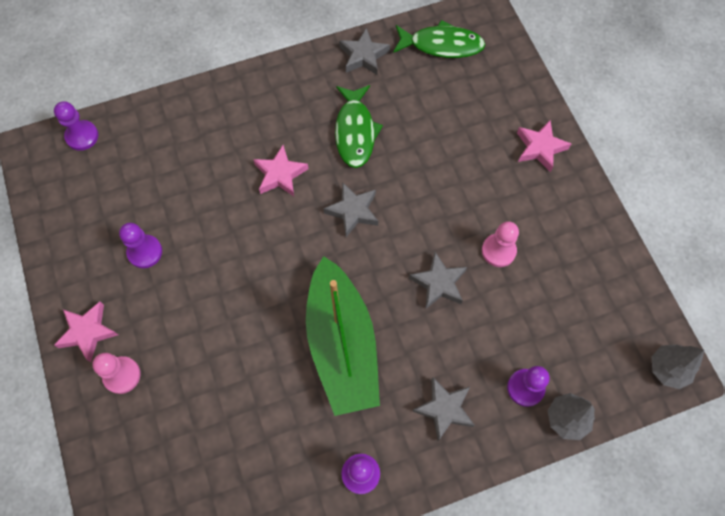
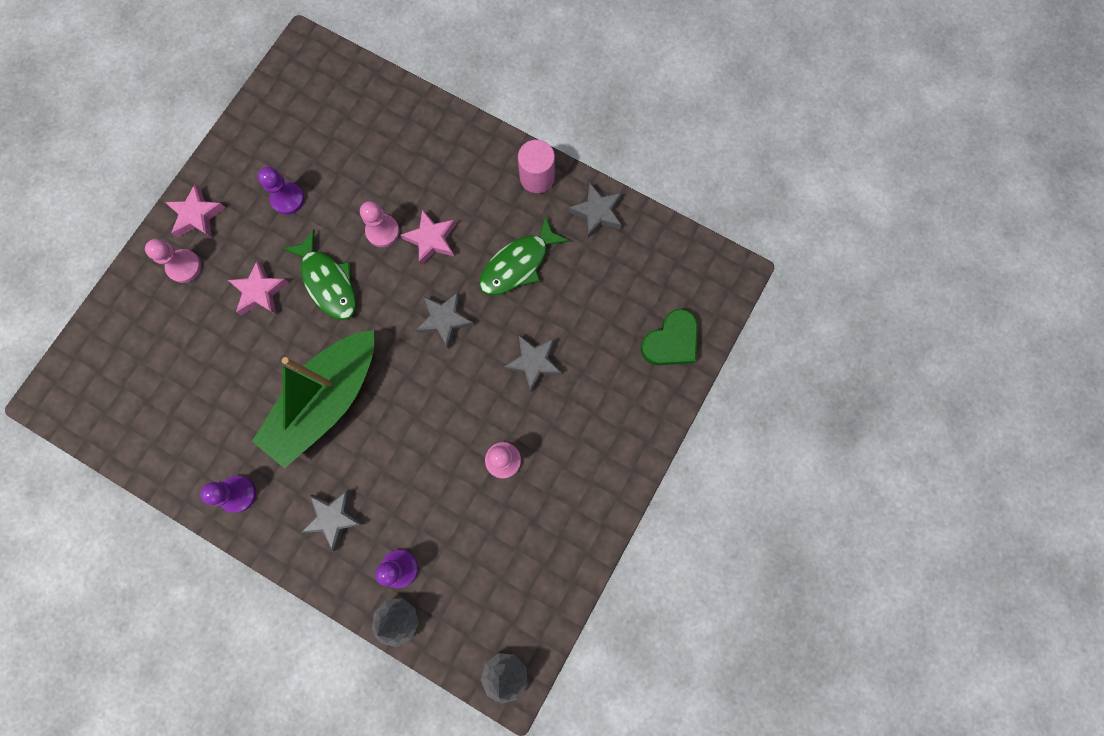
camera: 50 degrees right, 10 degrees up
purple pawn [54,101,98,151] -> none
green fish [393,20,485,58] -> green fish moved to [283,229,356,320]
grey star [409,252,467,309] -> grey star moved to [504,335,562,392]
pink star [517,120,571,172] -> pink star moved to [228,260,289,315]
none -> pink pawn [360,201,400,247]
none -> pink cylinder [518,140,555,193]
none -> green heart [641,309,698,365]

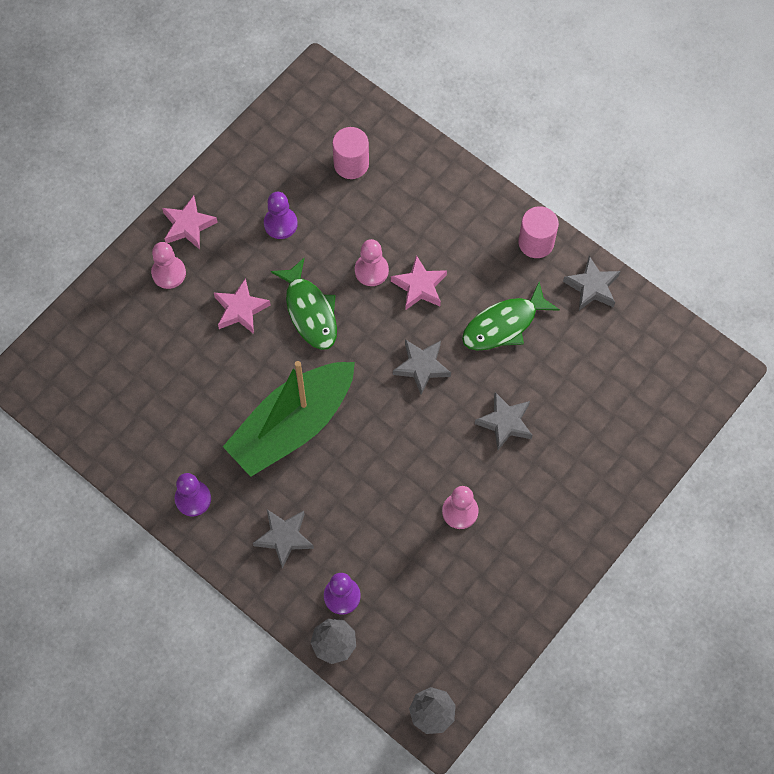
camera: 10 degrees right, 10 degrees down
green heart [641,309,698,365] -> none
none -> pink cylinder [332,127,369,179]

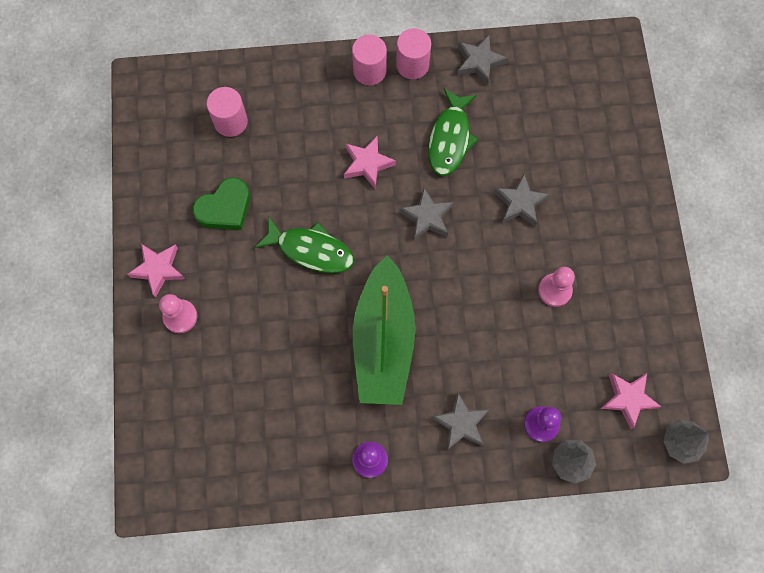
camera: 45 degrees left, 5 degrees up
pink star [214,278,271,334] -> pink star moved to [601,373,661,429]
purple pawn [264,192,298,239] -> green heart [192,177,250,230]
pink pawn [355,239,389,286] -> none
none -> pink cylinder [352,35,387,85]

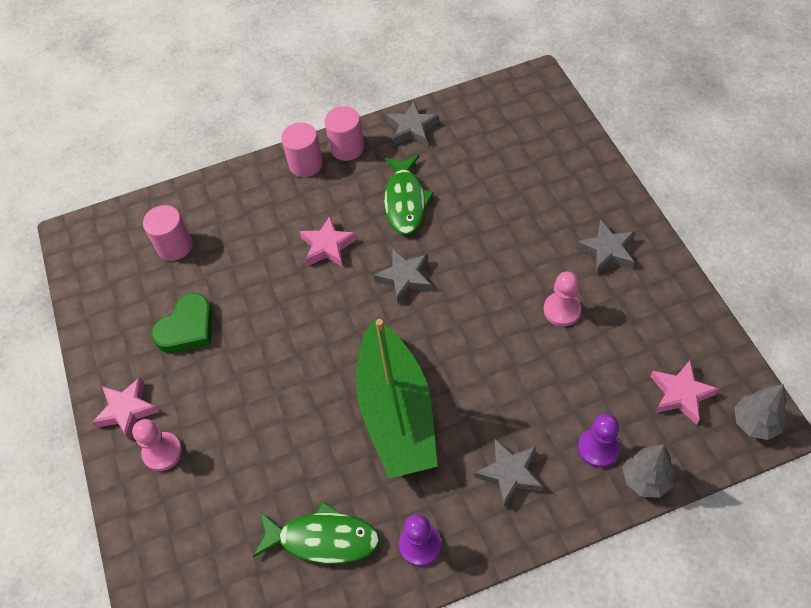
camera: 10 degrees left, 15 degrees down
green fish [255,217,354,273] -> green fish moved to [253,502,380,564]
grey star [494,174,550,227] -> grey star moved to [576,220,635,275]

